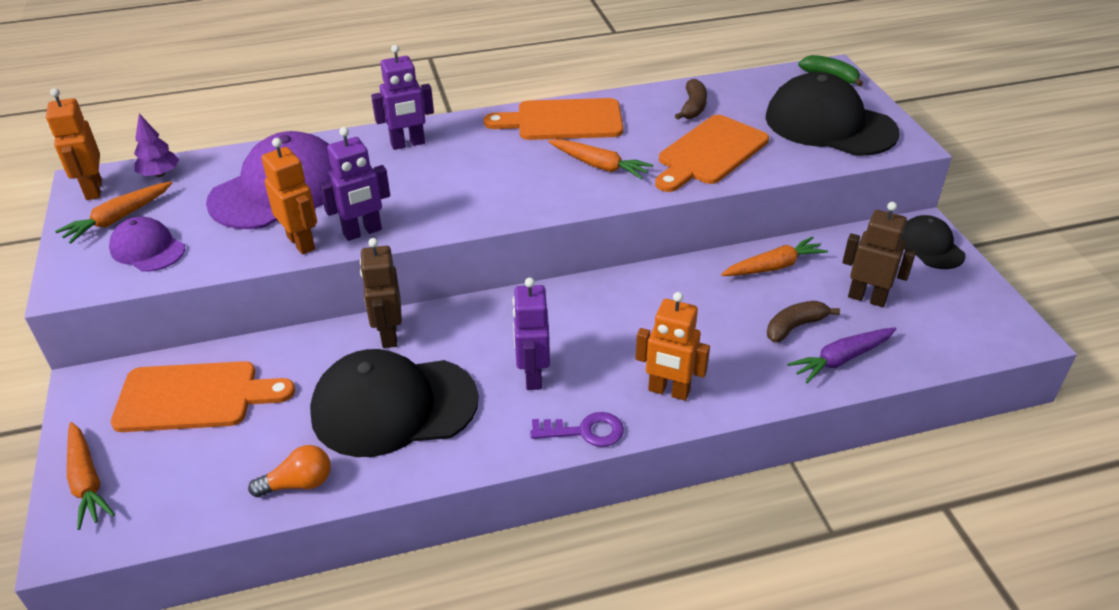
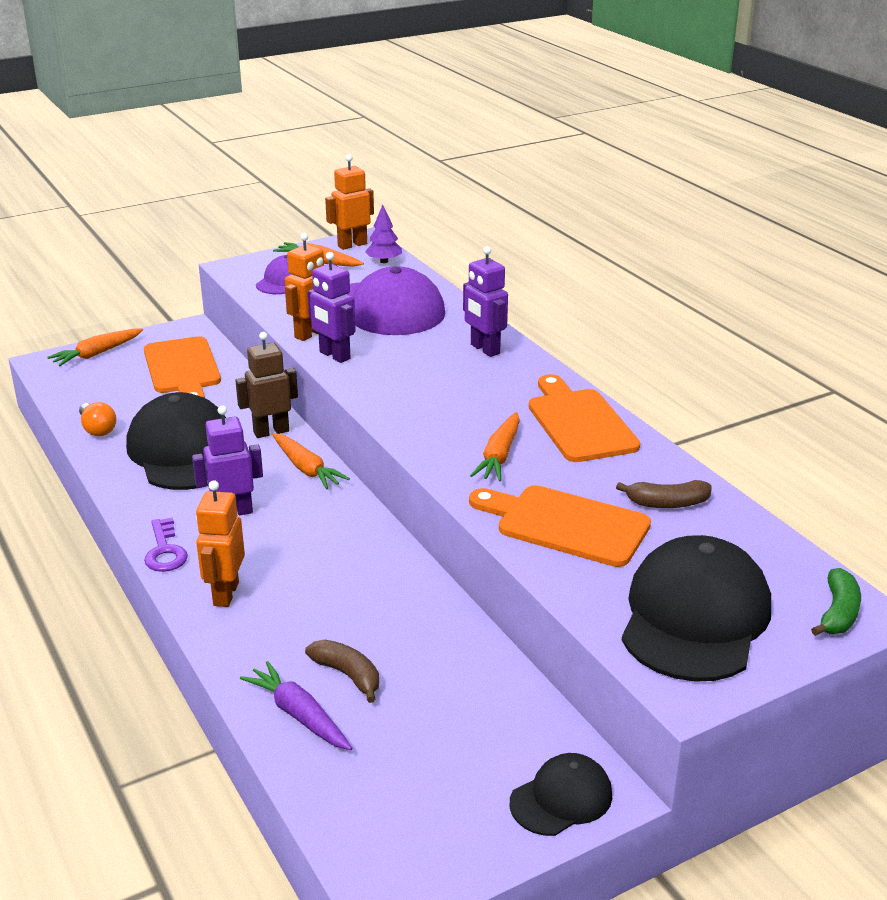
camera: 75 degrees right, 10 degrees down
orange carrot [721,236,828,276] -> orange carrot moved to [272,433,350,489]
brown robot [842,202,916,307] -> none

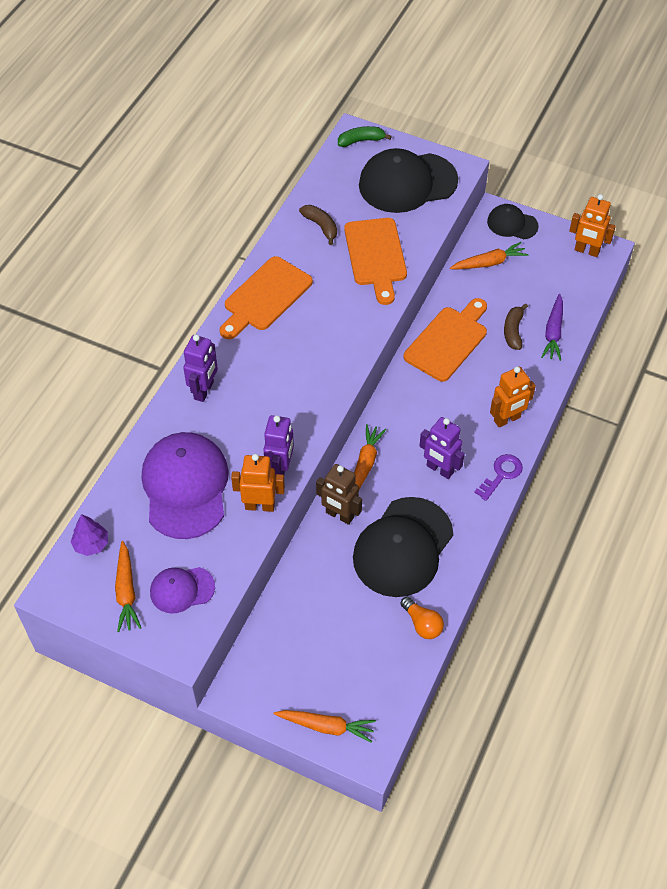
camera: 125 degrees left, 25 degrees up
orange light bulb [79,402,116,436] -> orange light bulb turned 120 degrees clockwise [400,597,444,639]
orange cutting board [144,336,221,398] -> orange cutting board moved to [404,298,487,382]
orange robot [325,154,374,250] -> orange robot moved to [569,194,616,257]
orange carrot [470,412,520,481] -> orange carrot moved to [450,242,528,269]

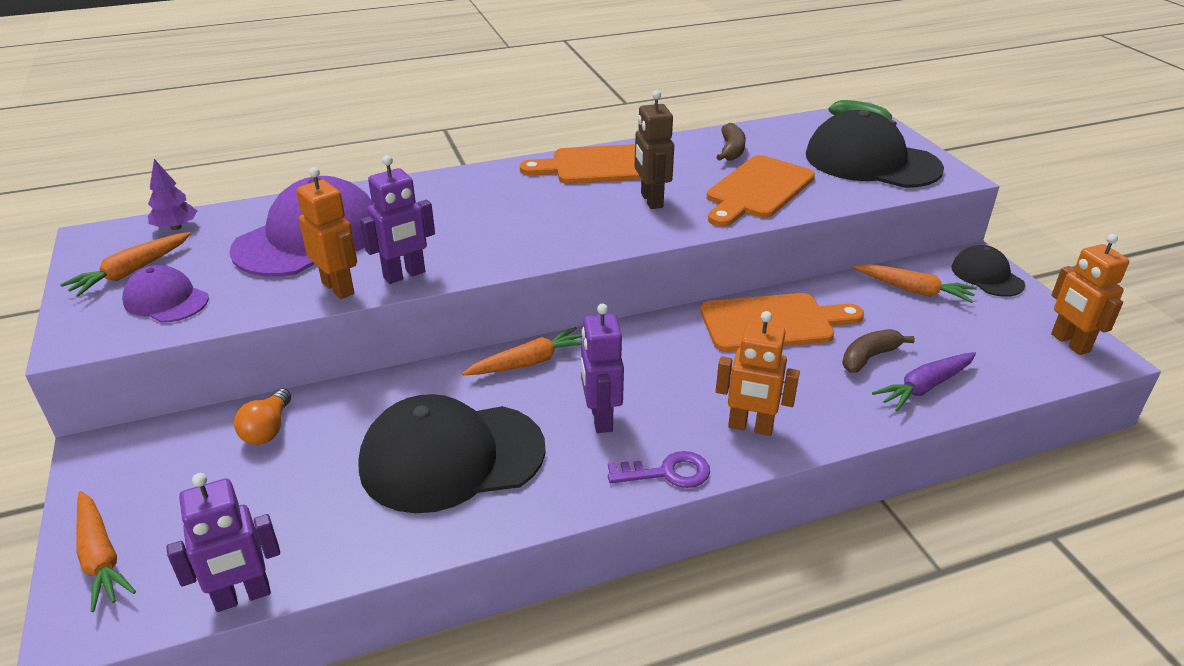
camera: 45 degrees right, 20 degrees down
purple robot [183,334,218,402] -> purple robot moved to [166,473,280,612]
brown robot [316,464,362,525] -> brown robot moved to [635,90,674,209]
orange light bulb [400,597,444,639] -> orange light bulb moved to [234,388,291,445]

